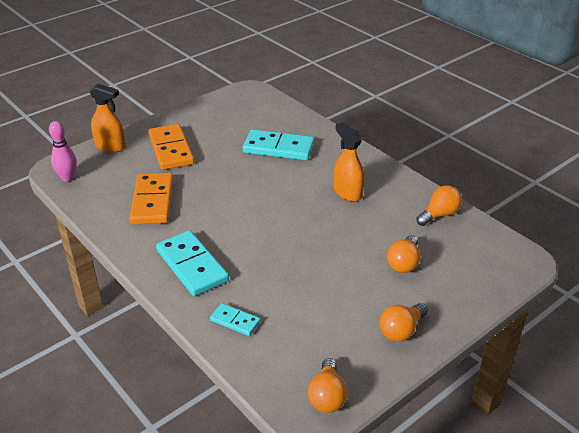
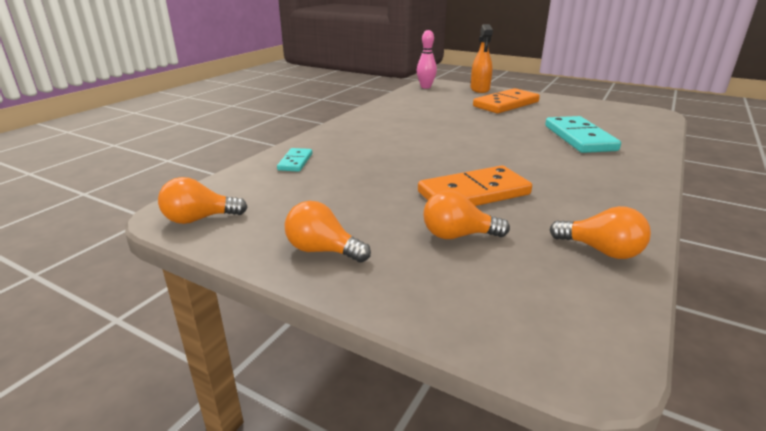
camera: 70 degrees right, 10 degrees down
orange domino [129,173,173,224] -> orange domino moved to [418,166,532,206]
turquoise domino [156,230,229,296] -> none
orange spray bottle [334,122,364,202] -> none

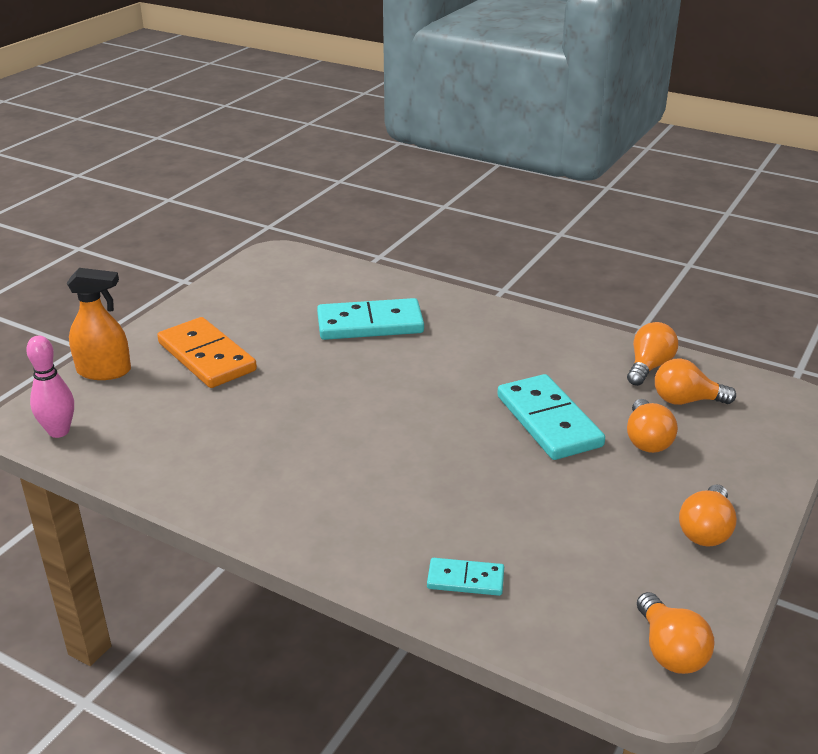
camera: 90 degrees left, 5 degrees up
orange domino [418,166,532,206] -> turquoise domino [497,374,605,460]
none -> orange light bulb [655,358,736,405]

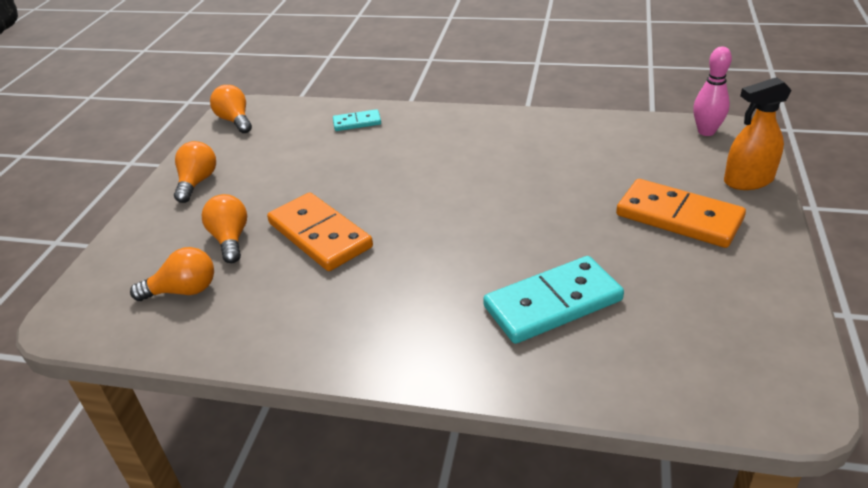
camera: 165 degrees right, 5 degrees up
turquoise domino [497,374,605,460] -> orange domino [267,192,373,271]
orange light bulb [627,322,678,386] -> none

